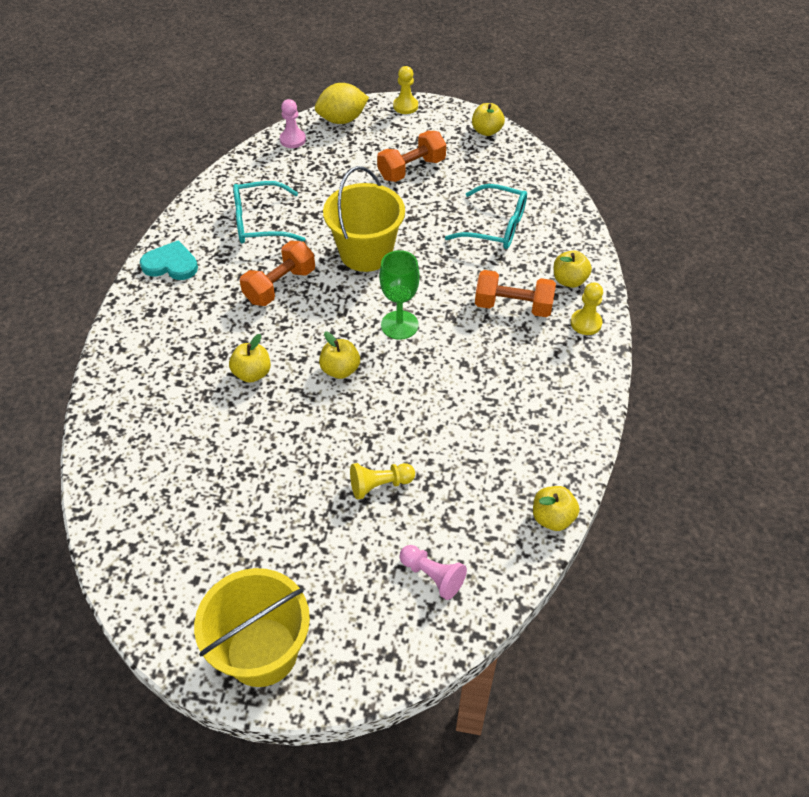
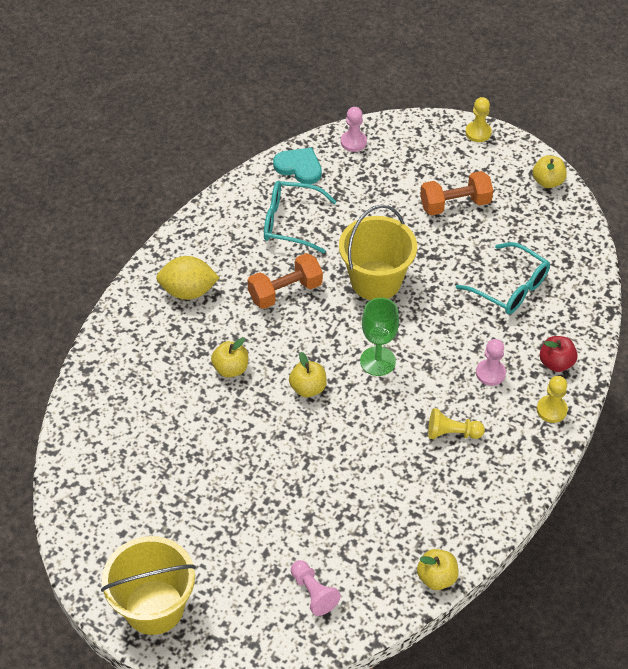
camera: 20 degrees right, 0 degrees up
turquoise heart [140,240,198,280] -> turquoise heart moved to [273,147,322,184]
yellow lemon [315,83,369,124] -> yellow lemon moved to [156,256,219,300]
yellow pawn [350,463,415,500] -> yellow pawn moved to [428,408,485,439]
orange dumbbell [475,270,556,317] -> pink pawn [476,339,506,386]
yellow apple [554,250,592,288] -> red apple [540,336,578,372]

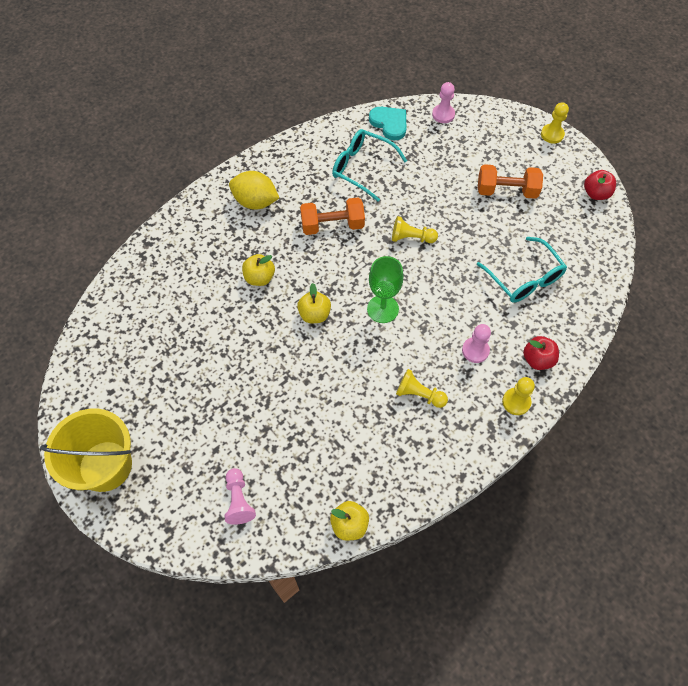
camera: 20 degrees right, 10 degrees up
yellow bucket [339,205,417,300] -> yellow pawn [392,216,438,243]
yellow apple [533,155,567,188] -> red apple [584,170,616,200]

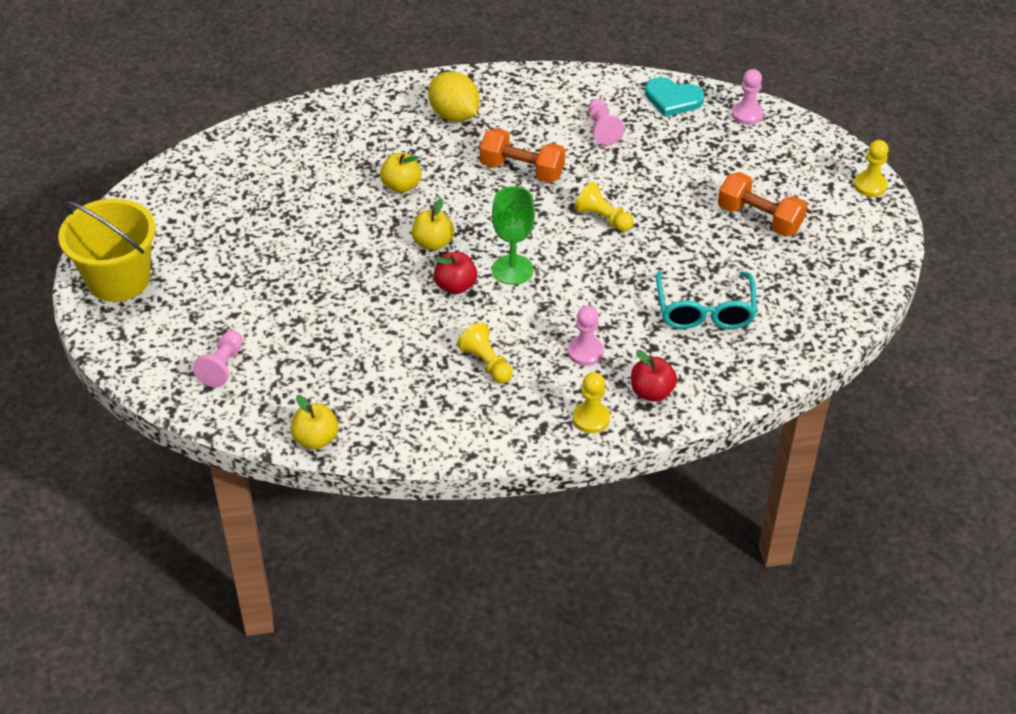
camera: 30 degrees right, 15 degrees down
turquoise glasses [332,129,407,202] -> pink pawn [588,99,625,145]
turquoise heart [369,107,406,140] -> turquoise heart turned 120 degrees clockwise [645,77,705,117]
red apple [584,170,616,200] -> red apple moved to [434,252,477,294]

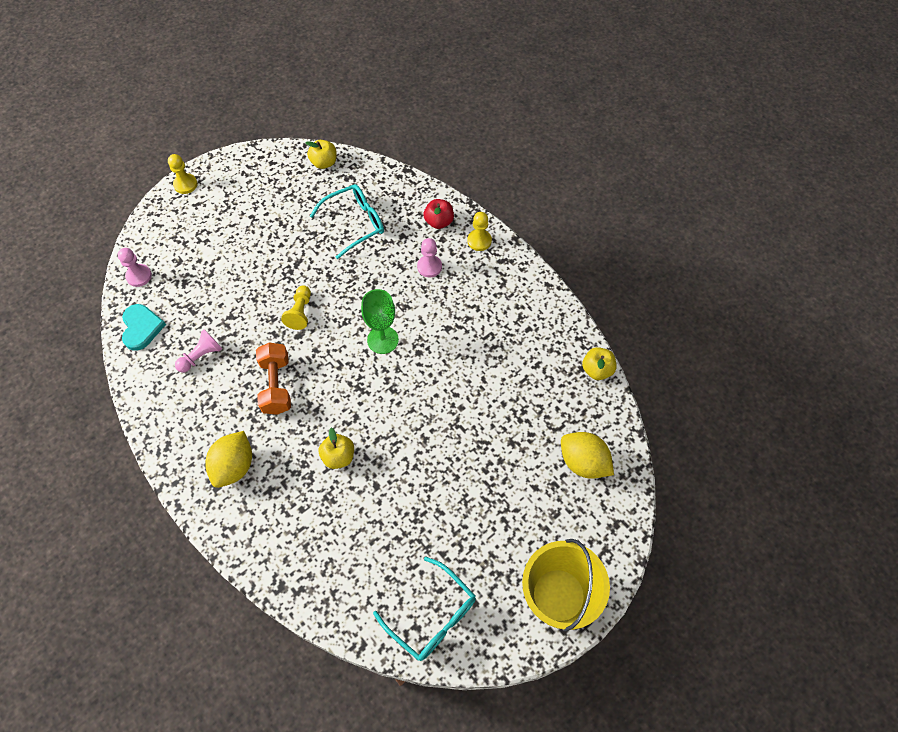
camera: 120 degrees left, 15 degrees up
pink pawn [193,331,243,388] -> yellow lemon [561,432,614,479]
yellow apple [412,198,454,251] -> yellow apple moved to [305,140,337,169]
red apple [434,252,477,294] -> none
yellow pawn [457,322,513,383] -> none
orange dumbbell [718,172,807,237] -> none
none -> turquoise glasses [373,557,476,661]

